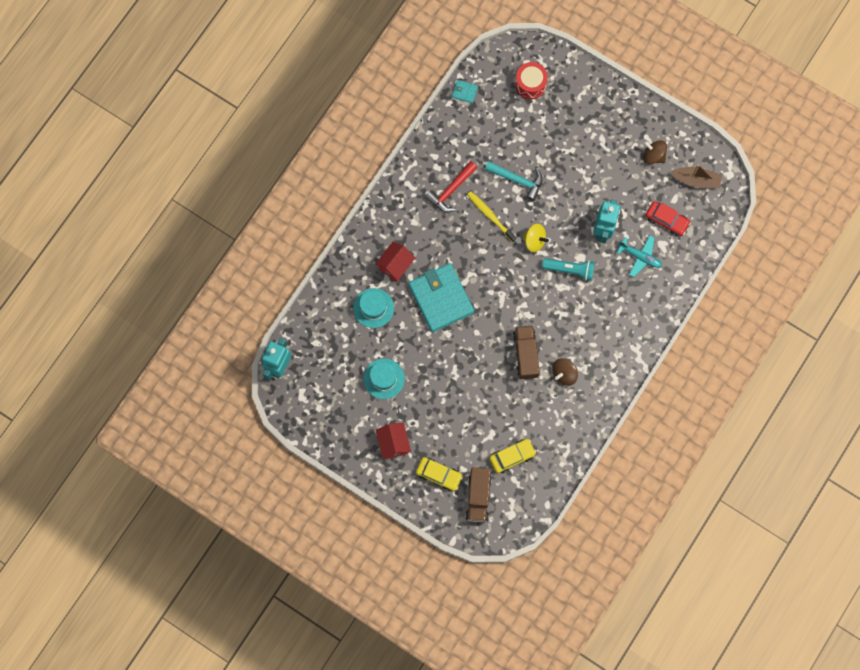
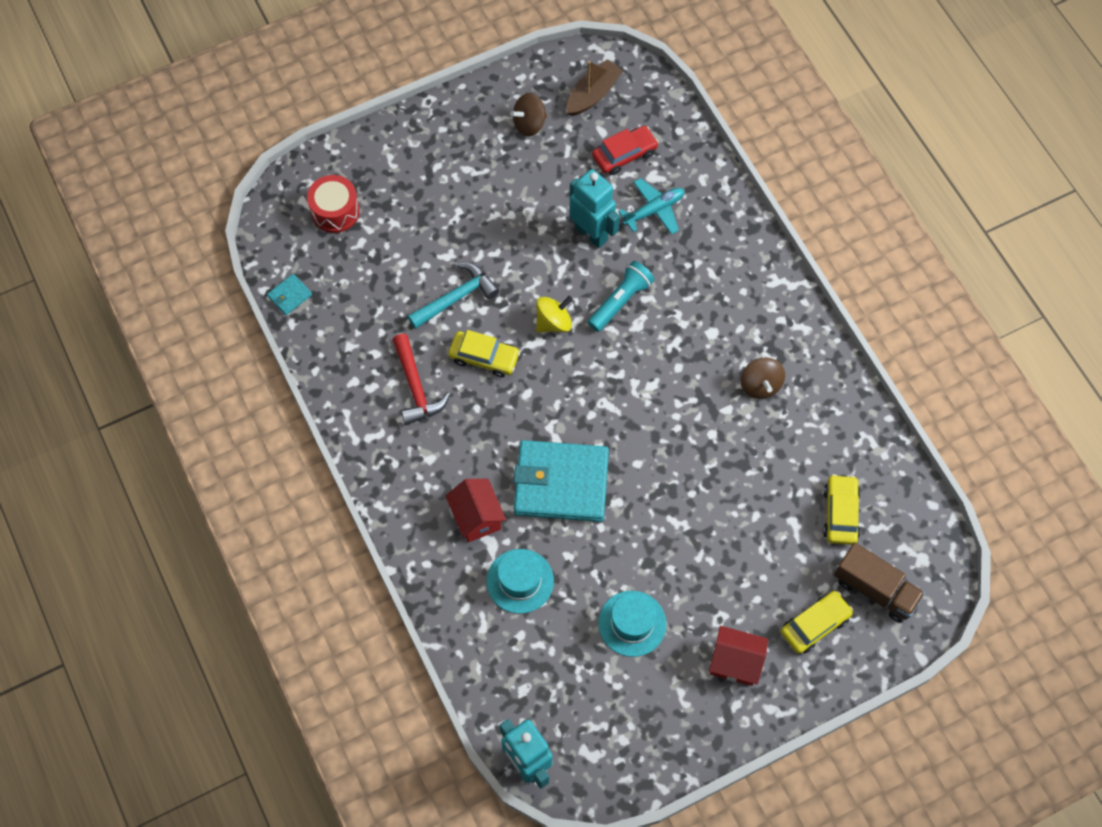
camera: 60 degrees left, 10 degrees down
yellow toothbrush [467,191,517,242] -> yellow car [449,330,520,377]
brown truck [513,325,540,379] -> none

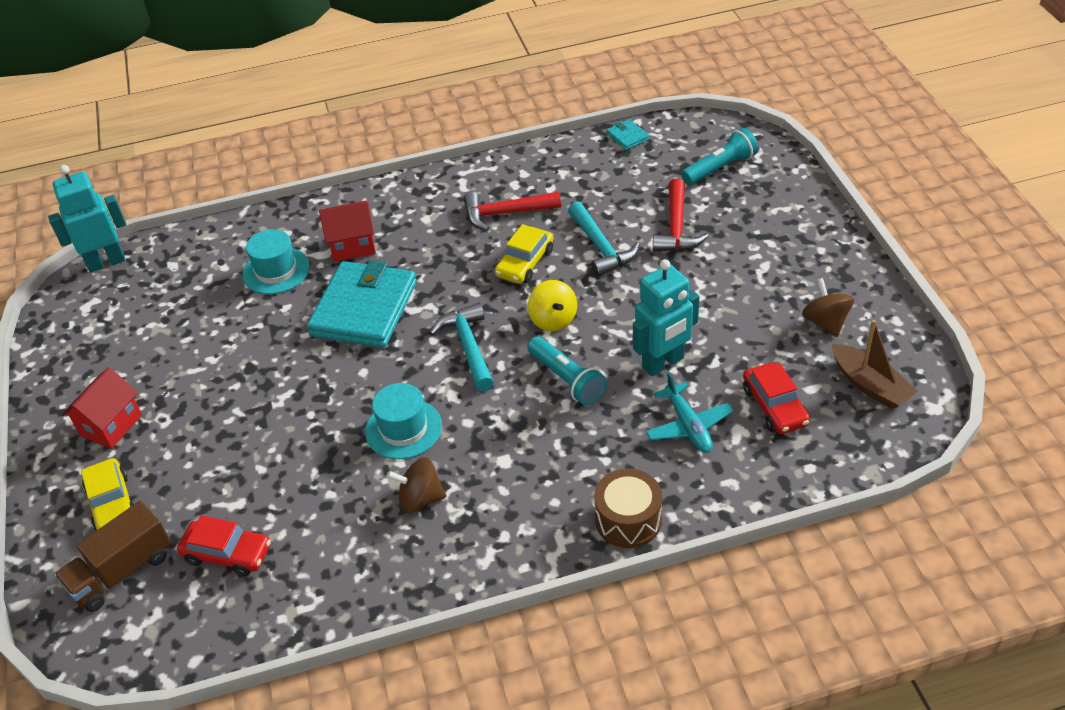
camera: 105 degrees right, 20 degrees down
red drum [307,175,360,233] -> turquoise flashlight [681,128,758,185]
turquoise hat [598,591,666,657] -> turquoise hat moved to [365,383,442,459]
yellow car [823,474,861,545] -> red car [177,516,271,576]
none -> turquoise hammer [430,303,494,391]
none -> brown drum [594,469,662,548]
none -> red hammer [653,178,709,252]

